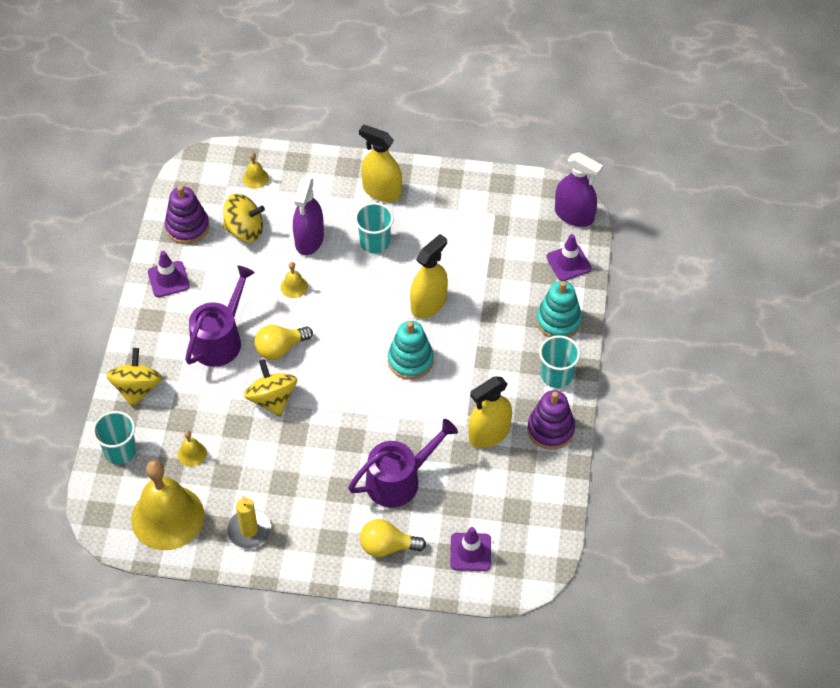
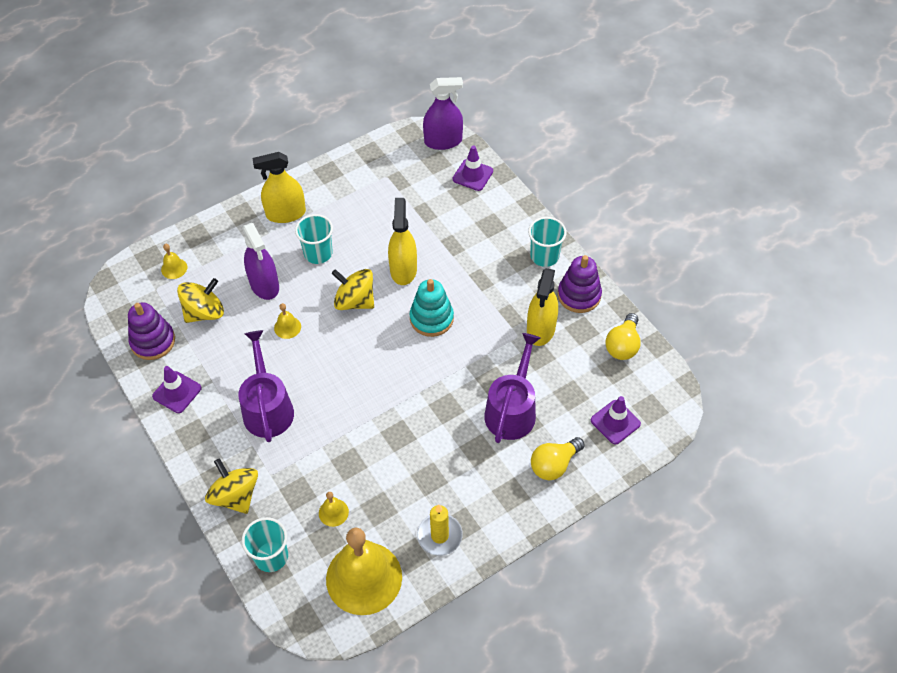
camera: 40 degrees left, 0 degrees up
yellow spinning top [244,359,297,417] -> yellow spinning top moved to [332,269,374,310]
yellow light bulb [254,325,313,360] -> yellow light bulb moved to [605,313,641,360]
turquoise stacking toy [536,281,582,338] -> none

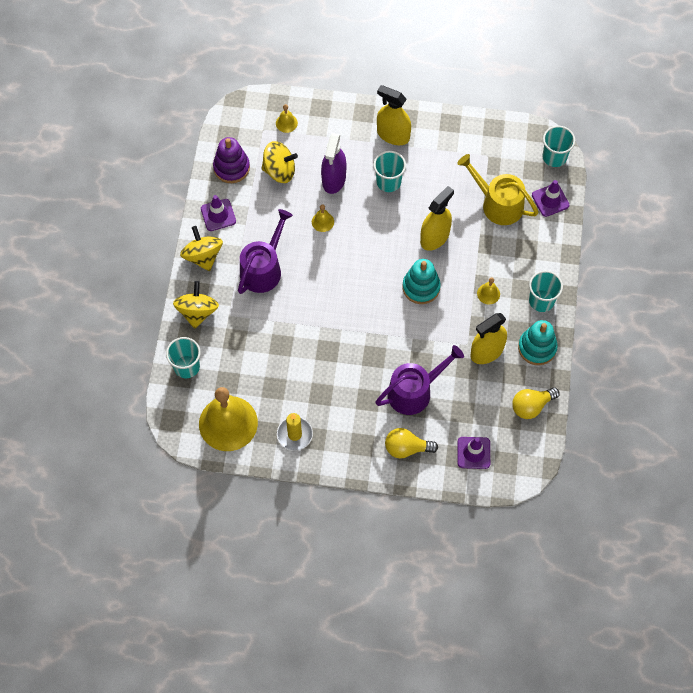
camera: 40 degrees right, 10 degrees up
yellow bell [319,492,349,527] -> yellow bell moved to [477,277,500,304]
yellow spinning top [332,269,374,310] -> yellow spinning top moved to [180,226,223,271]
purple spray bottle [423,77,463,150] -> turquoise cup [542,126,575,167]
purple stacking toy [558,255,602,313] -> turquoise stacking toy [518,320,558,365]
none -> yellow watering can [457,154,539,225]

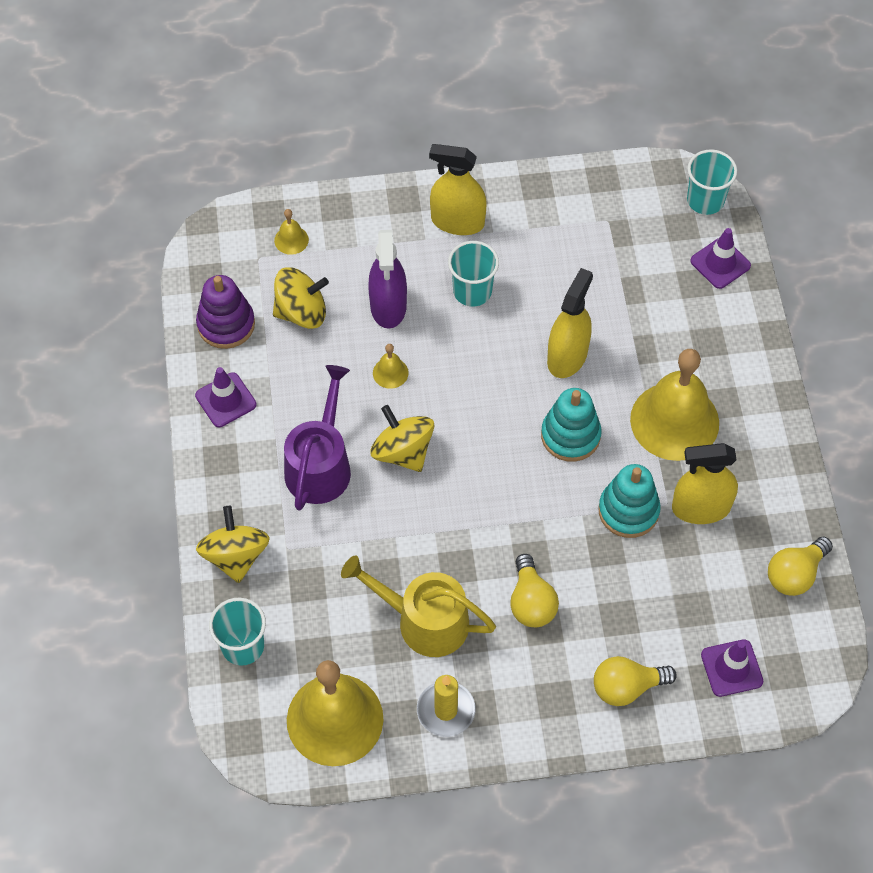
camera: 15 degrees left, 5 degrees down
yellow spinning top [180,226,223,271] -> yellow spinning top moved to [370,405,434,472]
purple watering can [375,345,464,415] -> none
yellow watering can [457,154,539,225] -> yellow watering can moved to [341,555,496,657]
yellow spray bottle [470,313,507,364] -> yellow spray bottle turned 45 degrees clockwise [672,443,738,524]
yellow bell [477,277,500,304] -> yellow bell [630,349,719,461], size x2.45
turquoise stacking toy [518,320,558,365] -> turquoise stacking toy moved to [598,464,661,538]
turquoise cup [529,271,563,312] -> none
none -> yellow light bulb [510,554,559,627]

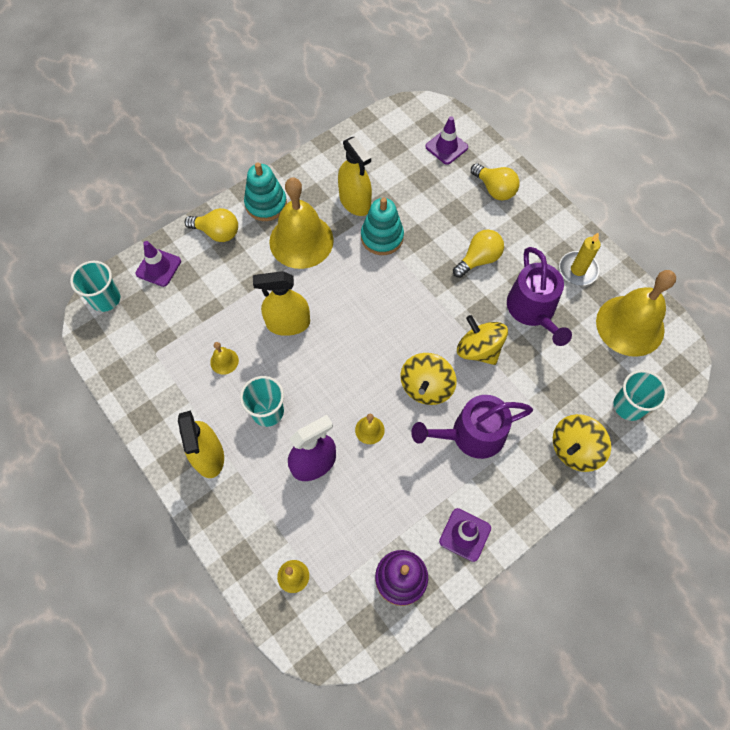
camera: 120 degrees left, 5 degrees up
yellow spinning top [273,267,329,329] -> yellow spinning top moved to [457,315,508,365]
yellow watering can [341,555,496,657] -> purple watering can [507,247,572,346]
turquoise stacking toy [541,388,602,462] -> turquoise stacking toy moved to [244,162,287,221]
yellow light bulb [768,536,833,596] -> yellow light bulb moved to [185,208,238,242]
none -> yellow bell [210,342,239,375]

